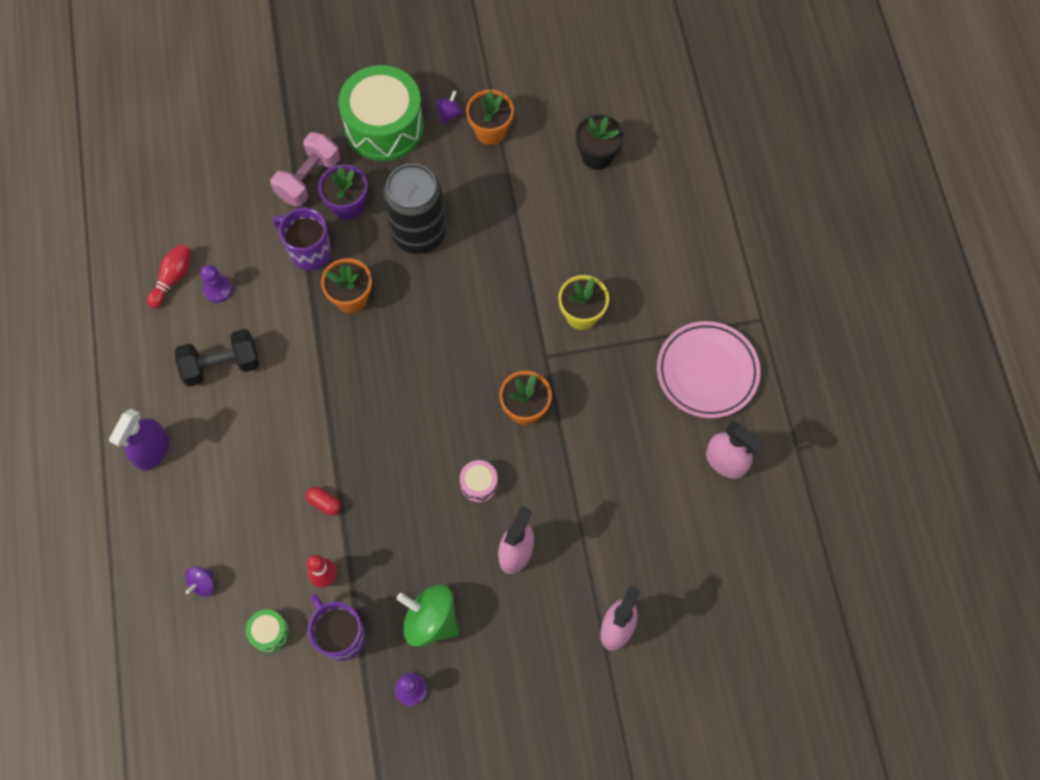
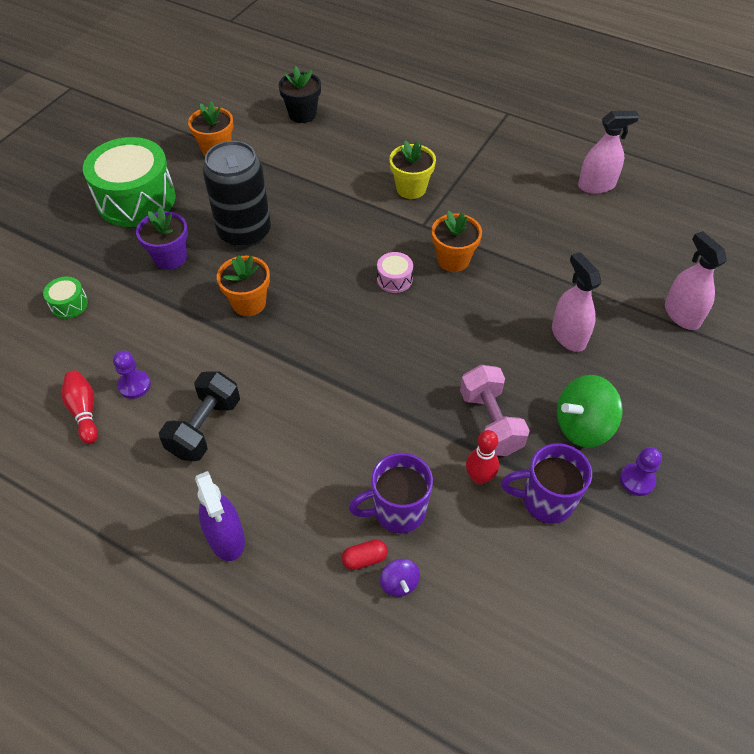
camera: 50 degrees left, 15 degrees down
green drum [245,609,289,653] -> green drum moved to [43,277,88,319]
pink dumbbell [270,132,340,207] -> pink dumbbell moved to [460,365,530,456]
purple mug [273,208,331,271] -> purple mug moved to [349,453,433,533]
red capsule [306,487,341,516] -> red capsule moved to [342,539,388,570]
purple spinning top [435,90,463,124] -> none
pink drum [460,460,498,502] -> pink drum moved to [377,252,413,293]
pink plate [657,321,761,418] -> none

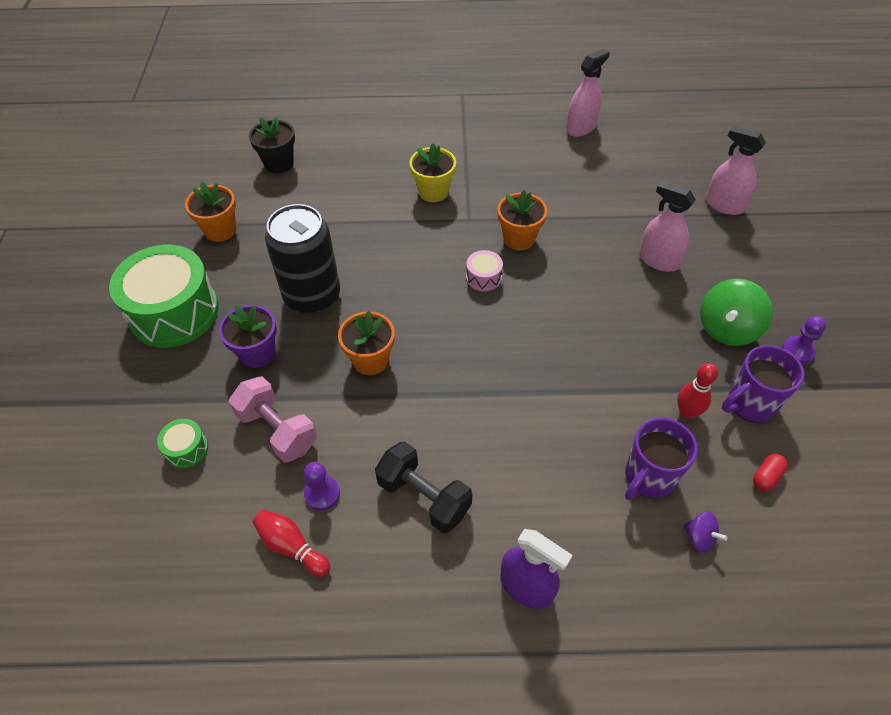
camera: 30 degrees left, 0 degrees up
black dumbbell [159,371,240,461] -> black dumbbell turned 45 degrees counterclockwise [375,441,473,533]
red capsule [342,539,388,570] -> red capsule moved to [753,454,788,492]
pink dumbbell [460,365,530,456] -> pink dumbbell moved to [229,376,317,463]

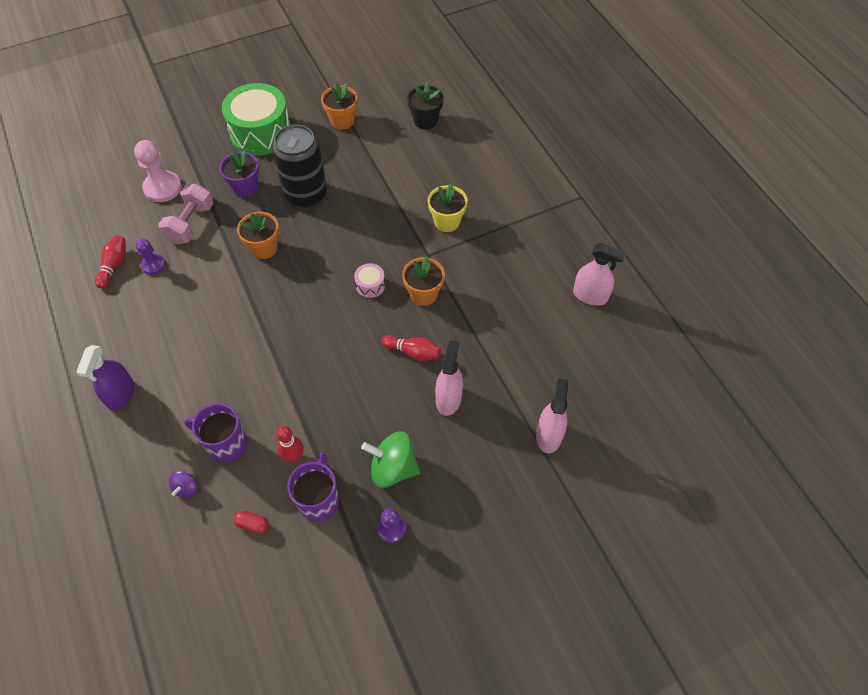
camera: 65 degrees right, 5 degrees up
green drum [157,419,208,468] -> pink pawn [134,140,182,202]
black dumbbell [375,441,473,533] -> none
purple mug [722,345,804,423] -> purple mug turned 60 degrees clockwise [287,453,339,522]
none -> red bowling pin [382,335,441,361]

